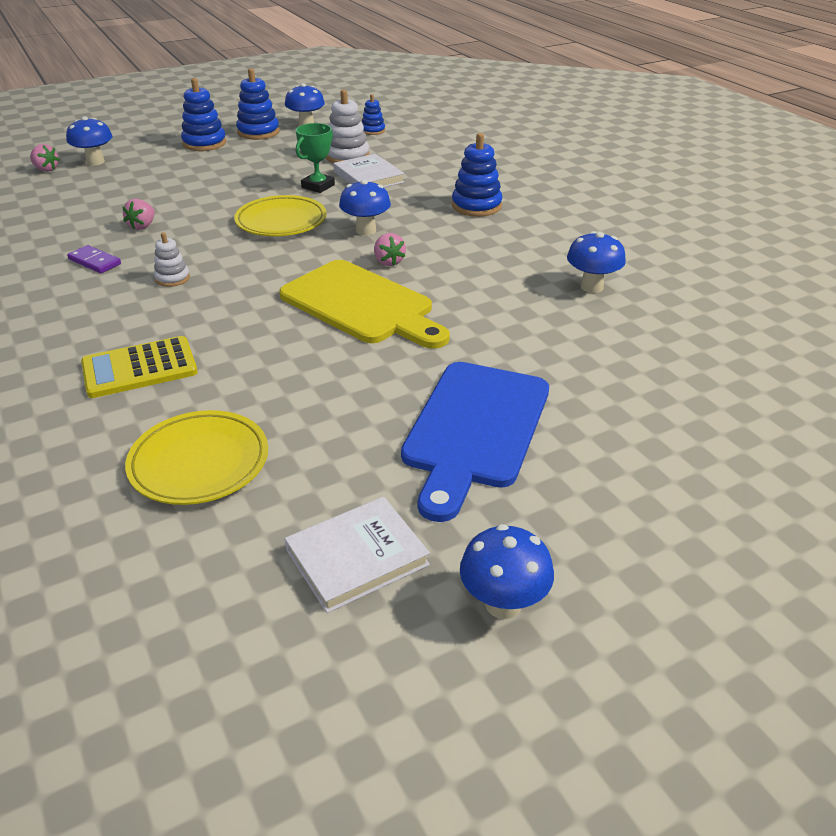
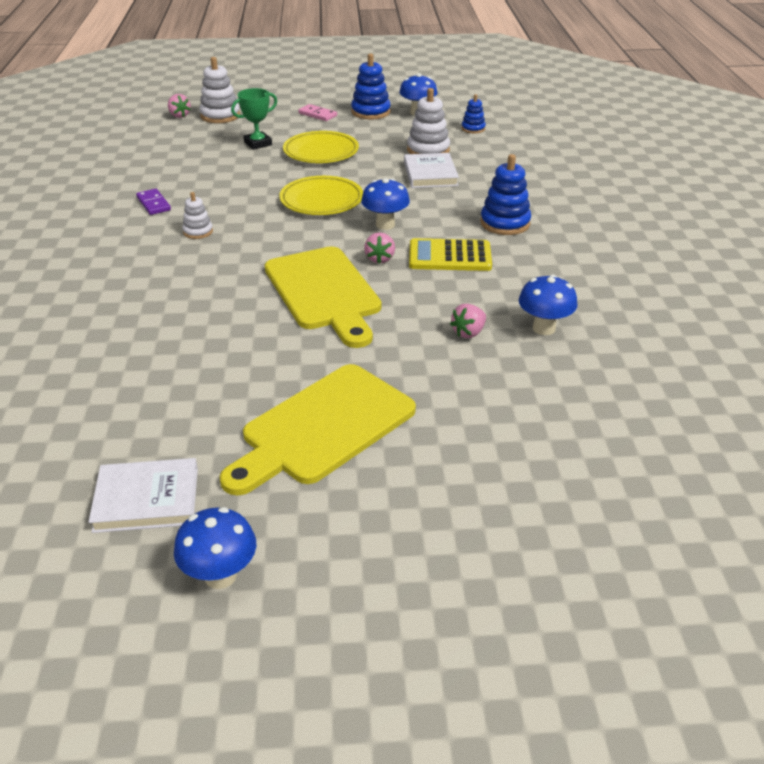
camera: 25 degrees right, 0 degrees up
blue mushroom [66,116,112,165] -> white stacking toy [199,57,240,123]
yellow calculator [81,336,198,398] -> yellow calculator moved to [409,238,492,271]
pink strawberry [122,199,155,230] -> pink strawberry moved to [450,304,486,338]
yellow plate [125,410,268,505] -> yellow plate moved to [283,131,359,163]
blue stacking toy [181,78,226,151] -> pink domino [298,104,337,121]
green trophy [296,123,335,193] -> green trophy moved to [231,88,277,150]
blue cutting board [401,362,549,522] -> yellow cutting board [220,364,416,496]

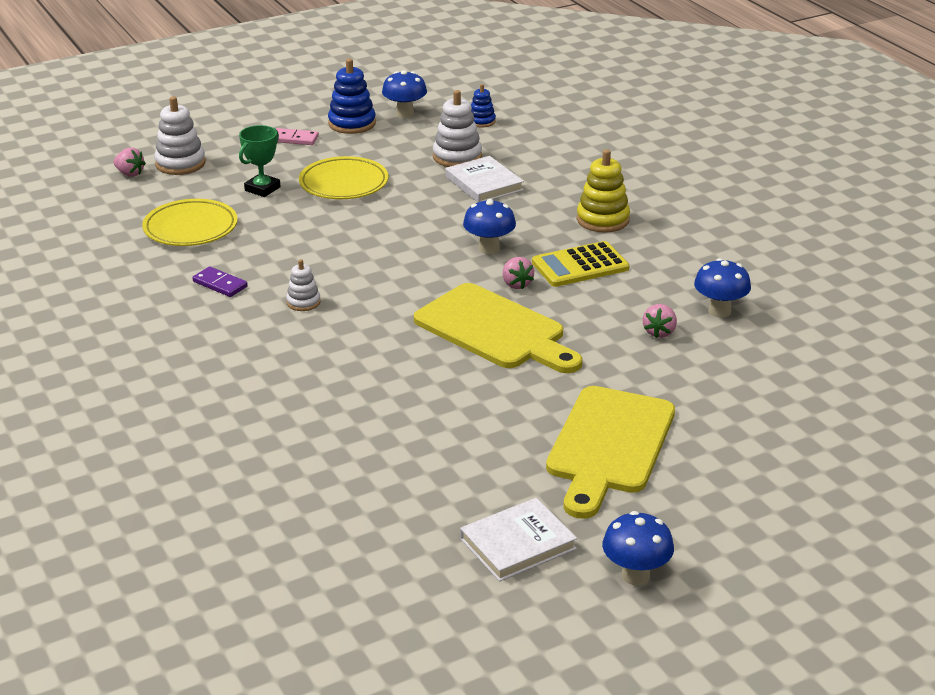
camera: 25 degrees left, 5 degrees down
yellow plate [279,176,363,215] -> yellow plate moved to [142,199,238,246]
blue stacking toy [480,154,531,235] -> yellow stacking toy [577,149,630,233]

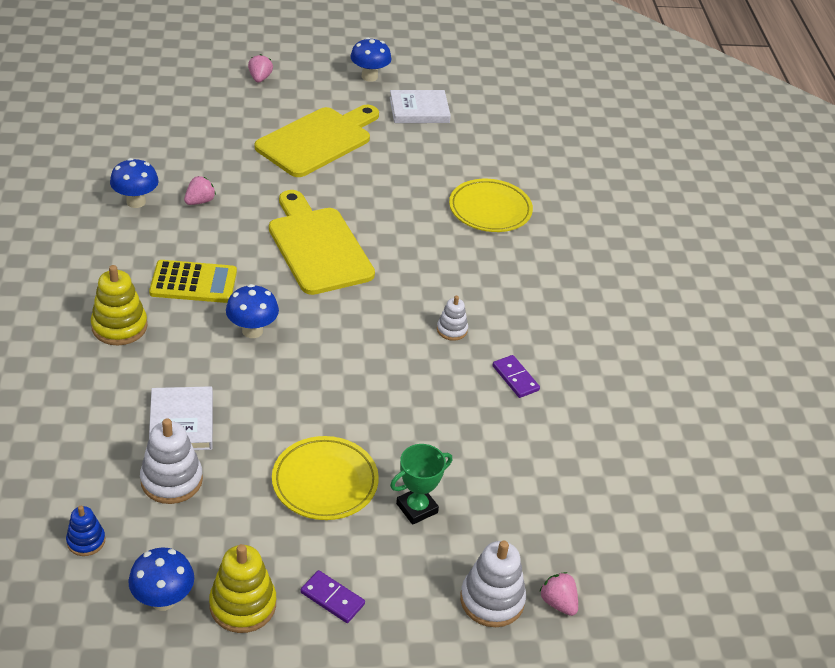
camera: 160 degrees left, 10 degrees up
yellow plate [142,199,238,246] -> yellow plate moved to [449,179,533,232]
pink domino [276,128,319,145] -> purple domino [300,570,365,623]
blue stacking toy [328,59,376,134] -> yellow stacking toy [209,544,276,633]
pink strawberry [503,257,534,289] -> pink strawberry moved to [248,54,273,83]

